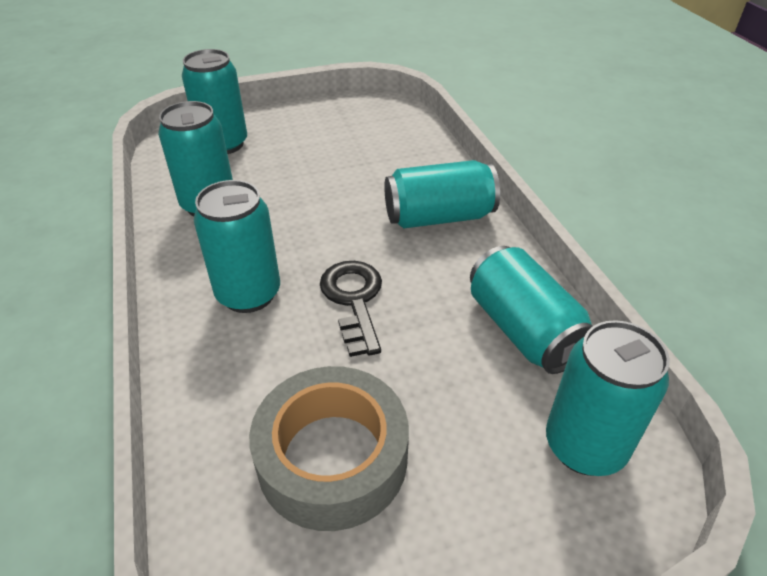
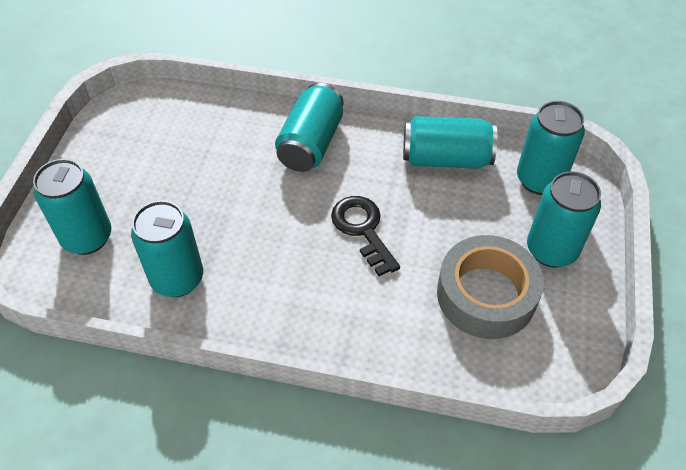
camera: 60 degrees left, 10 degrees up
turquoise can [194,180,280,313] -> turquoise can moved to [527,171,601,268]
black key [320,261,382,357] -> black key turned 45 degrees clockwise [331,196,400,276]

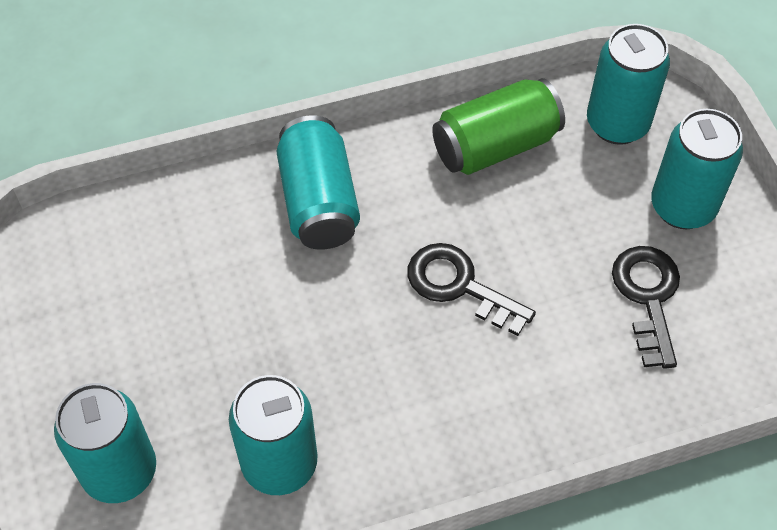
camera: 30 degrees left, 5 degrees up
turquoise can [403,116,498,169] -> green can [432,78,565,175]
grey tape [437,235,544,339] -> black key [612,246,680,369]

